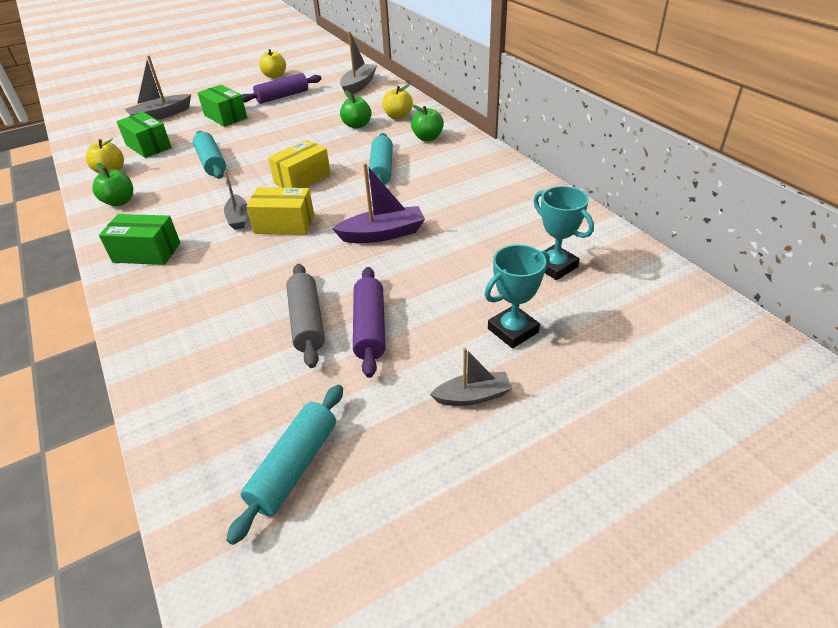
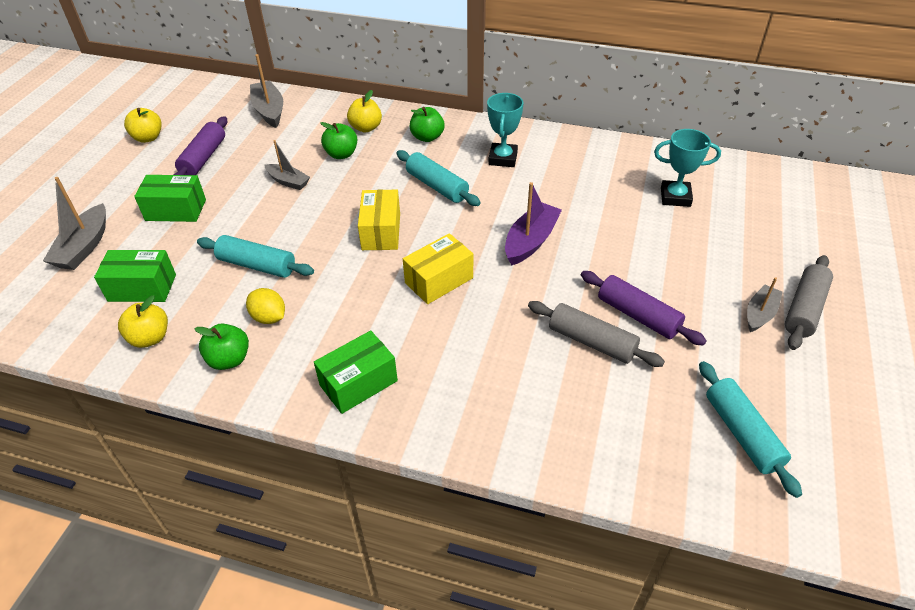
camera: 45 degrees left, 5 degrees up
grey boat [224,171,247,230] -> grey boat moved to [265,140,310,190]
turquoise trophy [484,244,550,348] -> turquoise trophy moved to [487,93,523,167]
none -> yellow lemon [246,288,285,324]
none -> grey rolling pin [785,255,833,350]

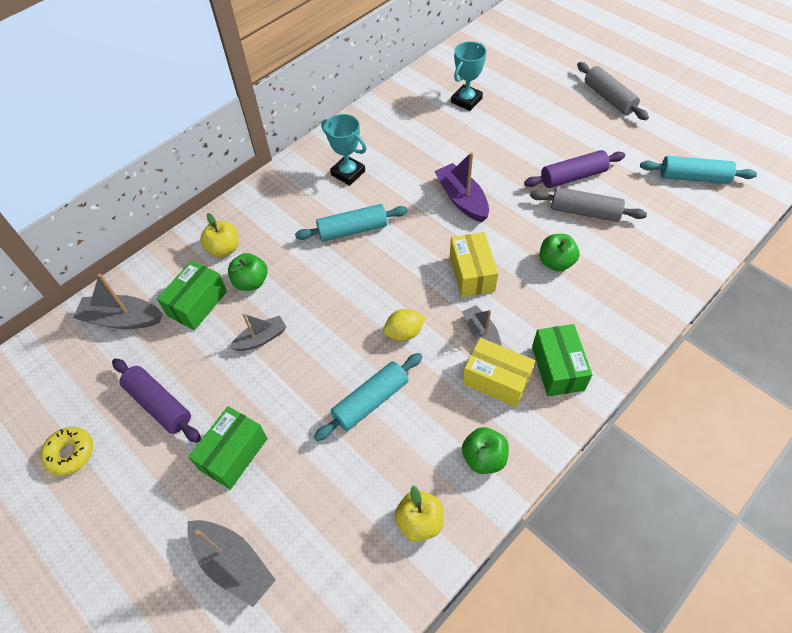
camera: 60 degrees left, 10 degrees up
green box [94,250,176,302] -> green box moved to [157,260,227,330]
yellow apple [124,108,162,143] -> yellow donut [40,427,93,476]
yellow lemon [246,288,285,324] -> yellow lemon moved to [383,309,426,341]
yellow box [358,190,400,250] -> yellow box moved to [463,338,535,407]
green apple [409,107,445,142] -> green apple moved to [540,234,579,271]
grey rolling pin [528,301,665,367] -> grey rolling pin turned 45 degrees clockwise [530,187,647,222]
grey boat [747,277,782,332] -> grey boat moved to [462,305,501,346]

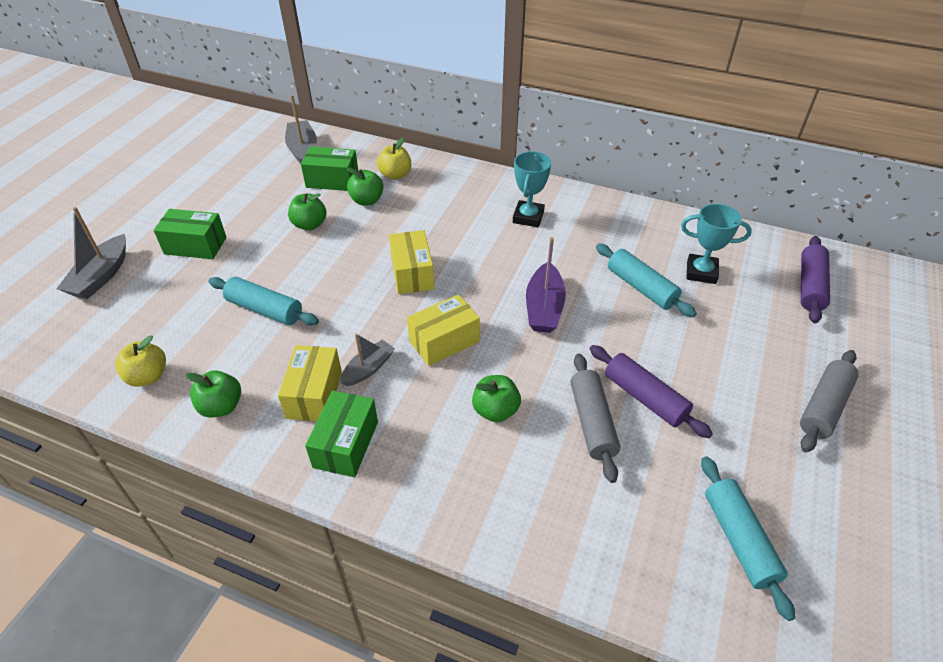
camera: 65 degrees right, 10 degrees down
yellow donut [40,427,93,476] -> none
purple rolling pin [112,358,201,443] -> purple rolling pin moved to [801,236,830,323]
grey boat [229,313,287,351] -> green apple [288,193,326,231]
turquoise rolling pin [295,204,408,242] -> turquoise rolling pin moved to [596,244,697,317]
yellow lemon [383,309,426,341] -> none
purple boat [434,152,489,222] -> purple boat turned 150 degrees clockwise [526,237,566,333]
green box [532,324,593,396] -> green box turned 45 degrees counterclockwise [305,390,378,477]
none -> yellow box [389,230,434,294]

